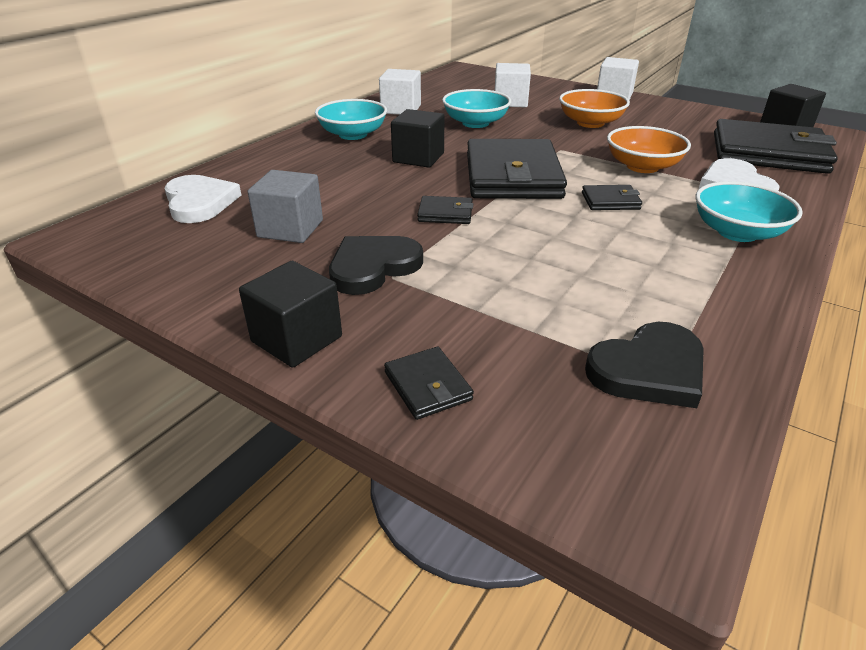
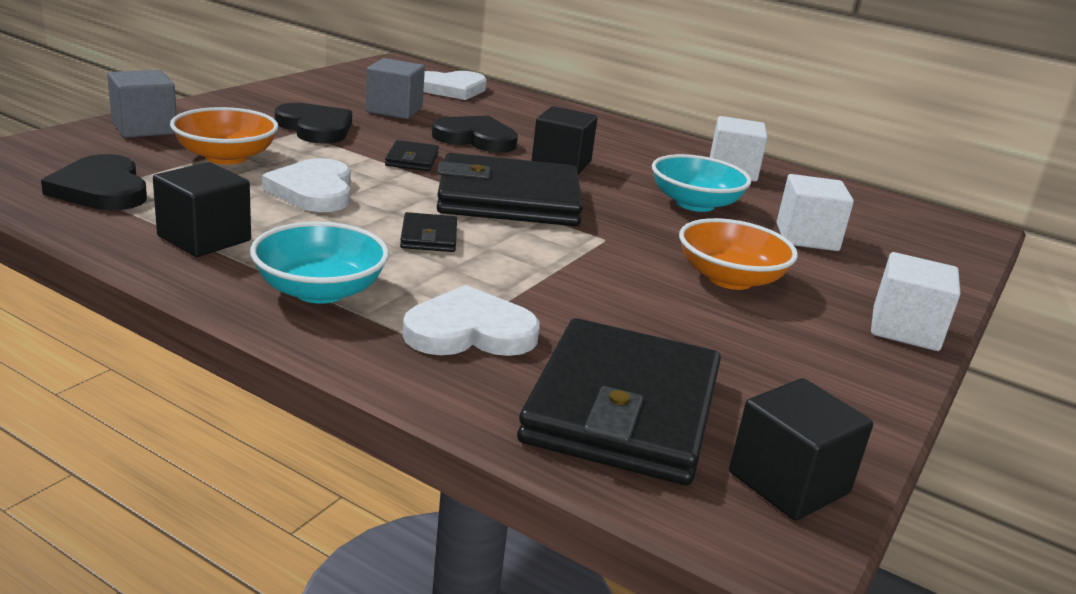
camera: 85 degrees right, 10 degrees down
black cube [239,261,342,368] -> black cube moved to [153,162,251,257]
turquoise bowl [315,99,387,140] -> none
black wallet [384,347,474,420] -> grey cube [107,70,177,138]
orange bowl [607,126,691,173] -> orange bowl moved to [170,107,279,165]
none -> white heart [262,158,351,212]
none -> black heart [432,115,518,153]

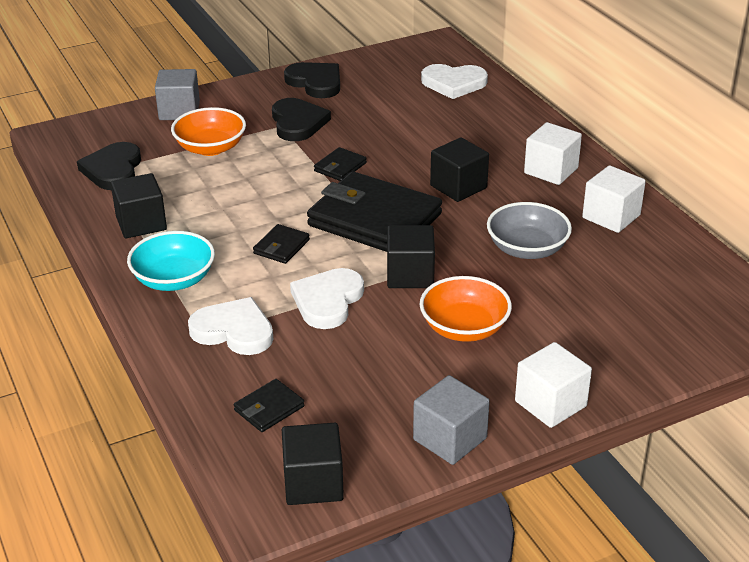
camera: 35 degrees right, 10 degrees up
white heart [262,158,351,212] -> white heart moved to [290,268,364,329]
grey cube [366,58,425,119] -> grey cube moved to [413,375,490,465]
black heart [432,115,518,153] -> black heart moved to [284,62,340,98]
black wallet [517,318,721,485] -> black wallet [234,379,305,432], size x0.43
turquoise bowl [652,154,751,212] -> grey bowl [487,202,572,259]
white cube [777,174,854,251] -> white cube moved to [524,122,582,185]
none -> black cube [387,225,435,288]

